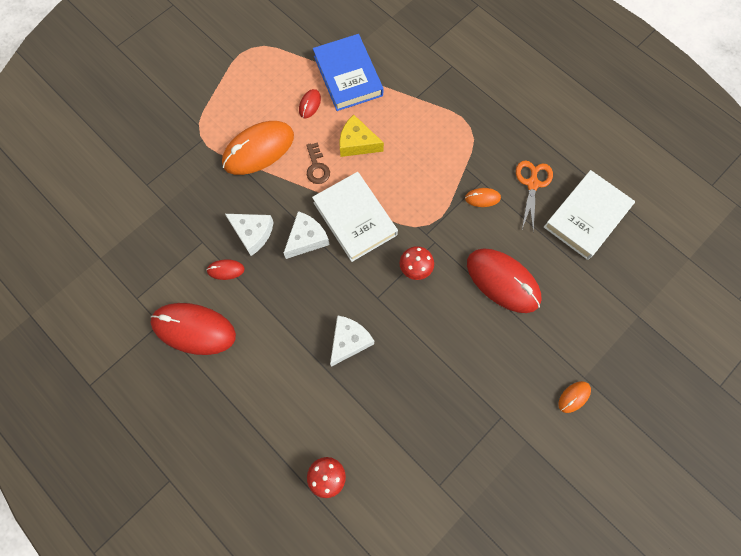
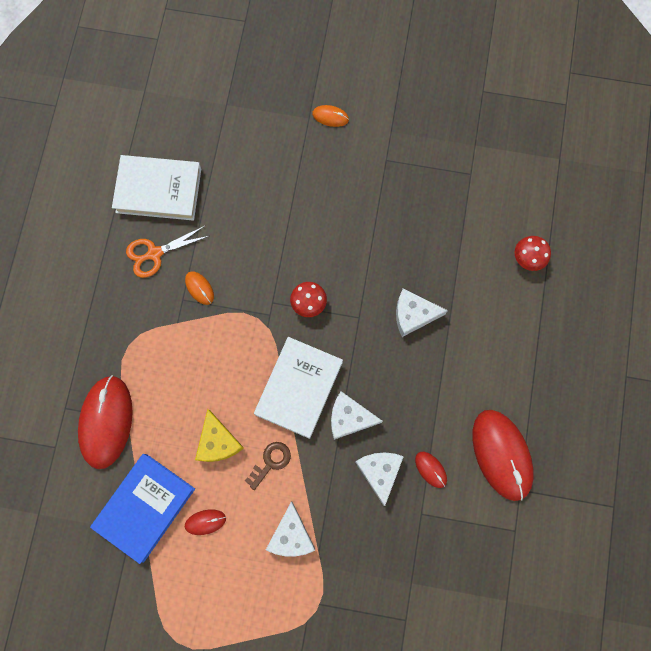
camera: 125 degrees left, 5 degrees up
orange mouse [222,121,294,175] -> white cheese [266,501,315,557]
red mouse [467,248,541,313] -> red mouse moved to [78,375,133,469]

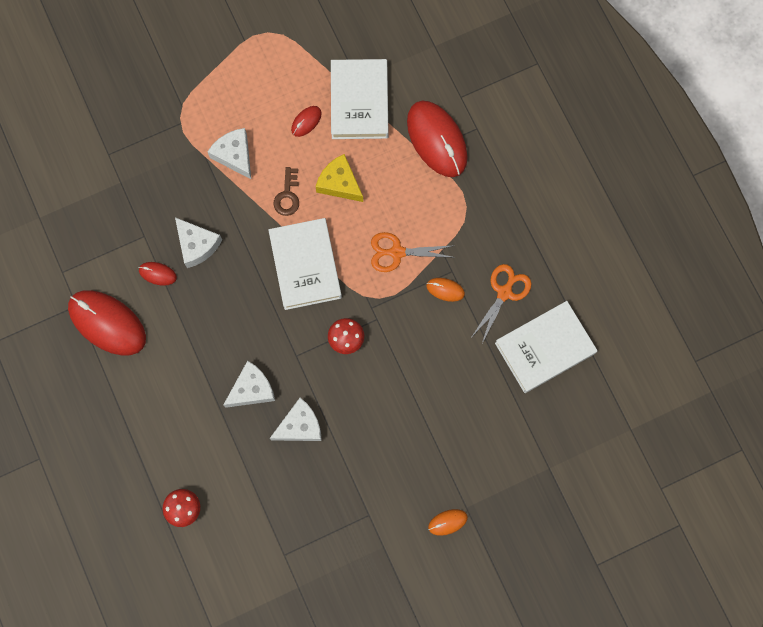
camera: 145 degrees right, 0 degrees up
blue book [90,454,195,564] -> white book [331,59,388,139]
white cheese [331,391,383,440] -> white cheese moved to [270,398,322,441]
none -> orange scissors [371,232,455,272]

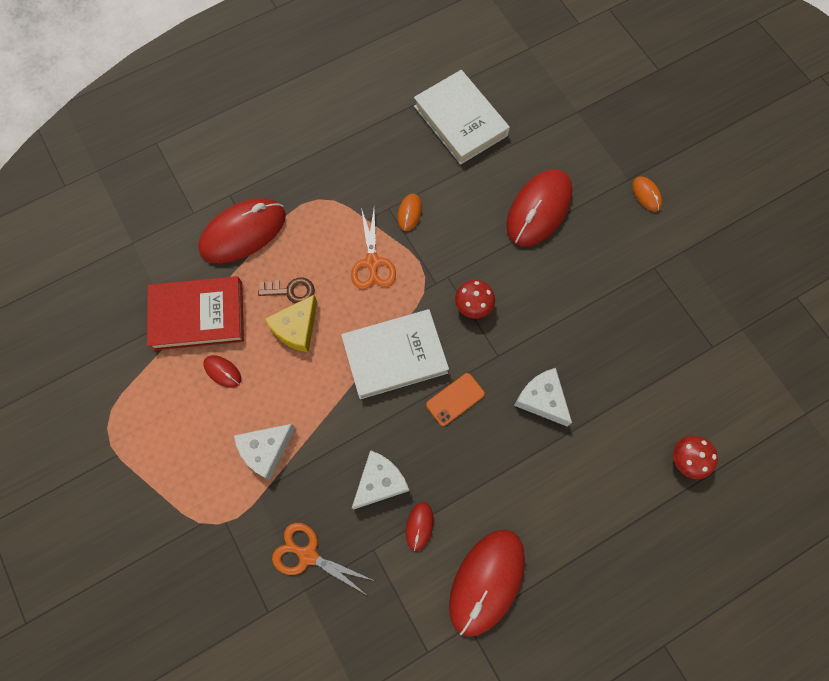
camera: 95 degrees left, 5 degrees down
white cheese [270,398,322,441] -> none
brown key [274,167,299,216] -> brown key moved to [258,277,315,304]
white book [331,59,388,139] -> red book [147,276,244,351]
orange scissors [472,264,532,343] -> orange scissors moved to [272,523,375,596]
none -> orange phone [426,373,485,426]
none -> red mouse [506,169,573,247]

